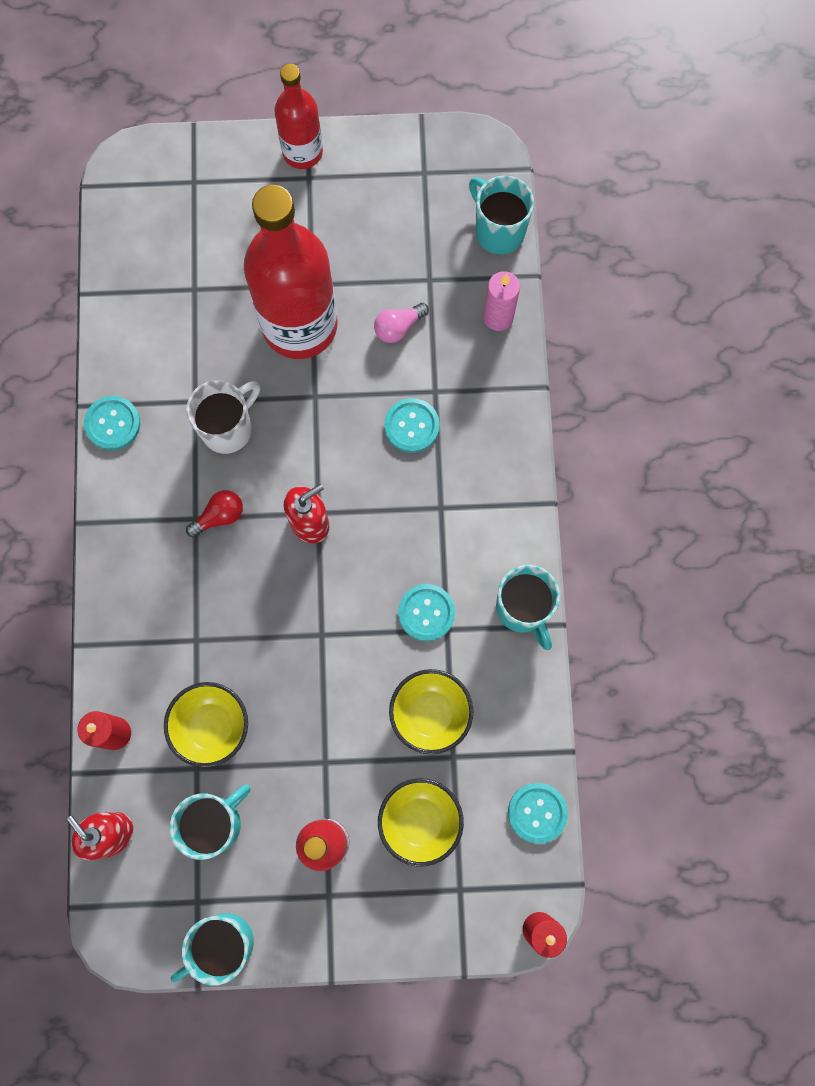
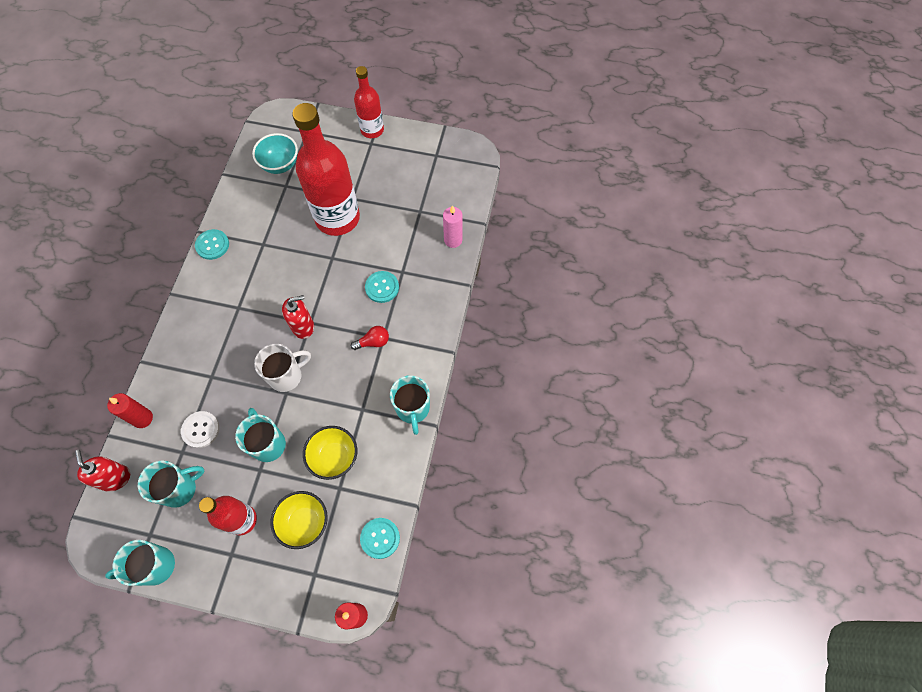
camera: 15 degrees right, 10 degrees down
yellow bowl [164,682,248,767] -> white button [181,411,220,448]
white mug [186,380,260,454] -> white mug moved to [254,344,311,392]
red light bulb [186,490,243,537] -> red light bulb moved to [351,326,389,350]
pink light bulb [374,303,429,343] -> none
turquoise button [398,584,455,641] -> none
turquoise mug [469,175,534,255] -> turquoise mug moved to [235,408,286,462]
none -> turquoise bowl [252,133,298,174]

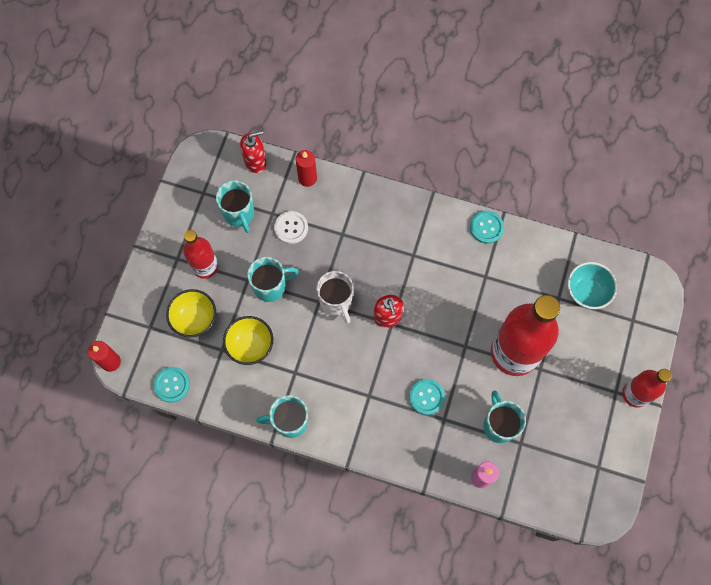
camera: 95 degrees right, 5 degrees up
turquoise mug [105,540,175,586] -> turquoise mug moved to [483,391,526,443]
red light bulb [351,326,389,350] -> none

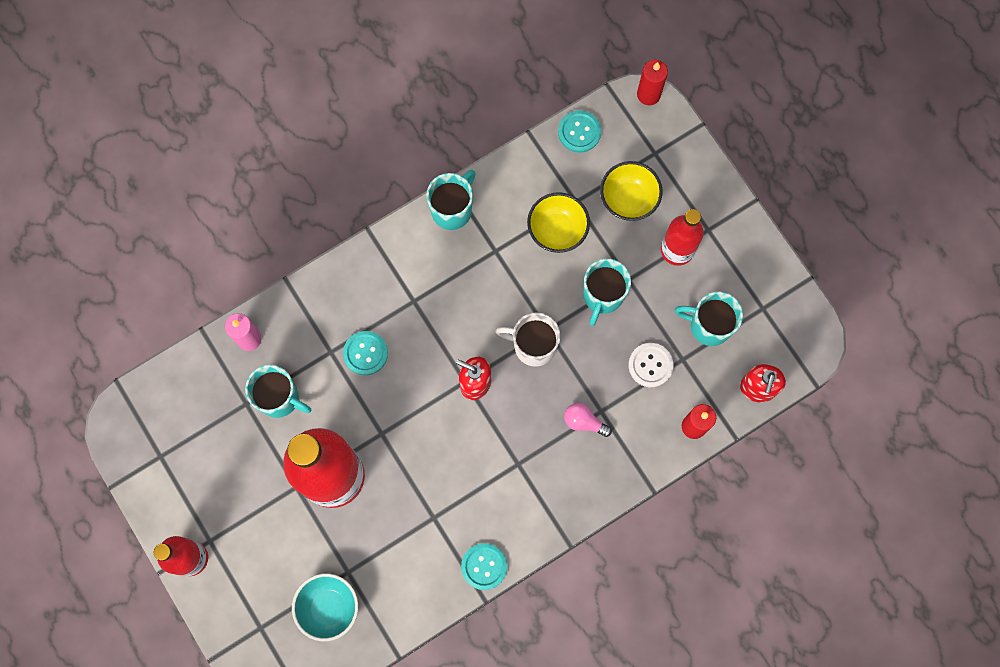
camera: 130 degrees right, 5 degrees up
none -> pink light bulb [564,403,612,437]

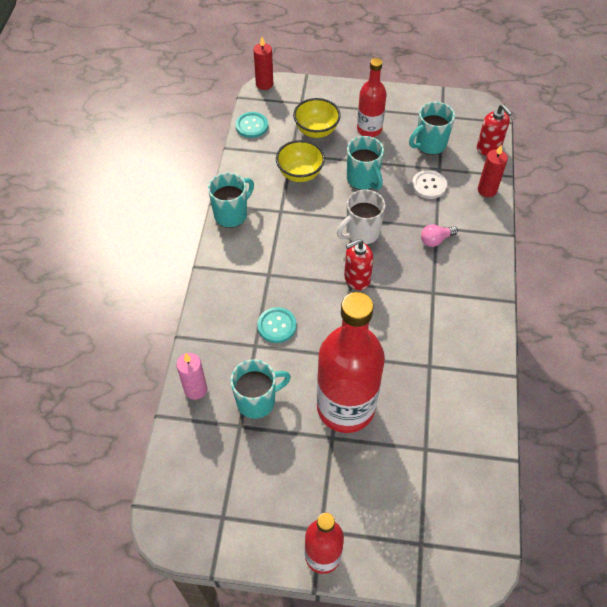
camera: 50 degrees left, 20 degrees down
turquoise bowl [292,573,358,641] -> none
turquoise mug [426,170,476,230] -> turquoise mug turned 60 degrees clockwise [208,173,254,228]
turquoise button [461,543,507,590] -> none

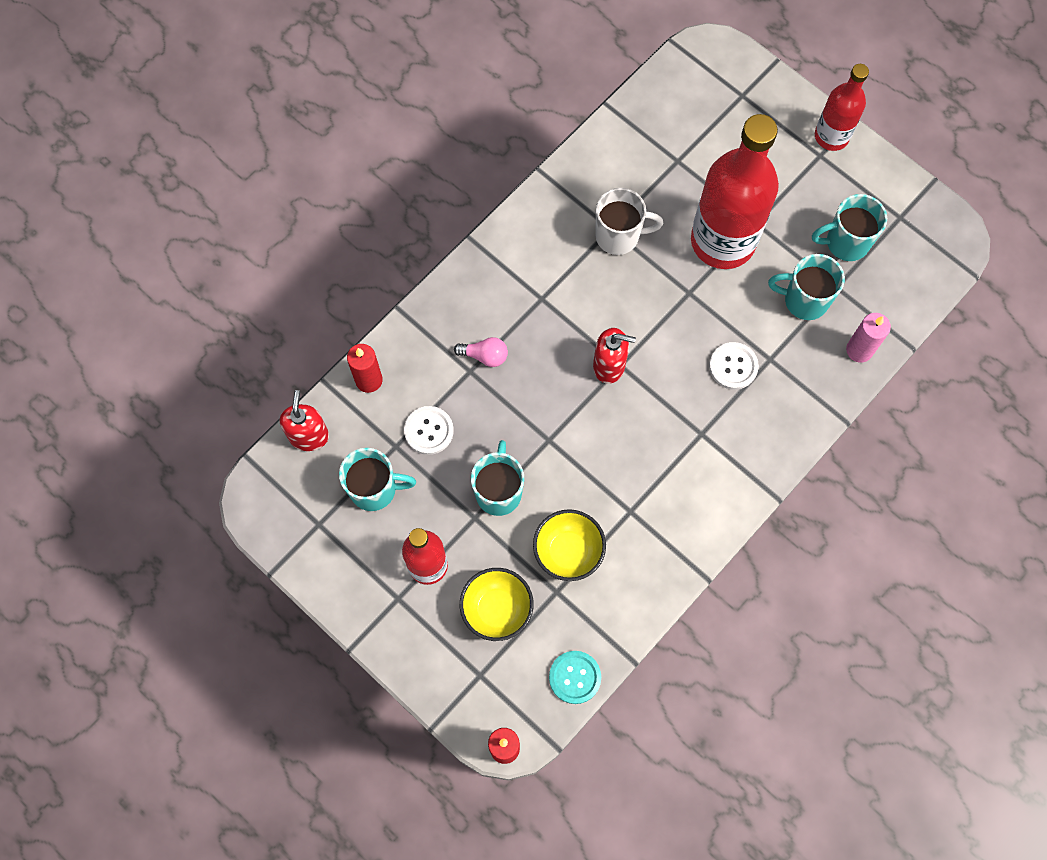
camera: 145 degrees left, 15 degrees up
turquoise mug [208,173,254,228] -> turquoise mug moved to [812,194,887,261]
turquoise button [257,307,296,343] -> white button [709,342,759,390]
white mug [337,189,386,245] -> white mug moved to [595,188,663,255]

